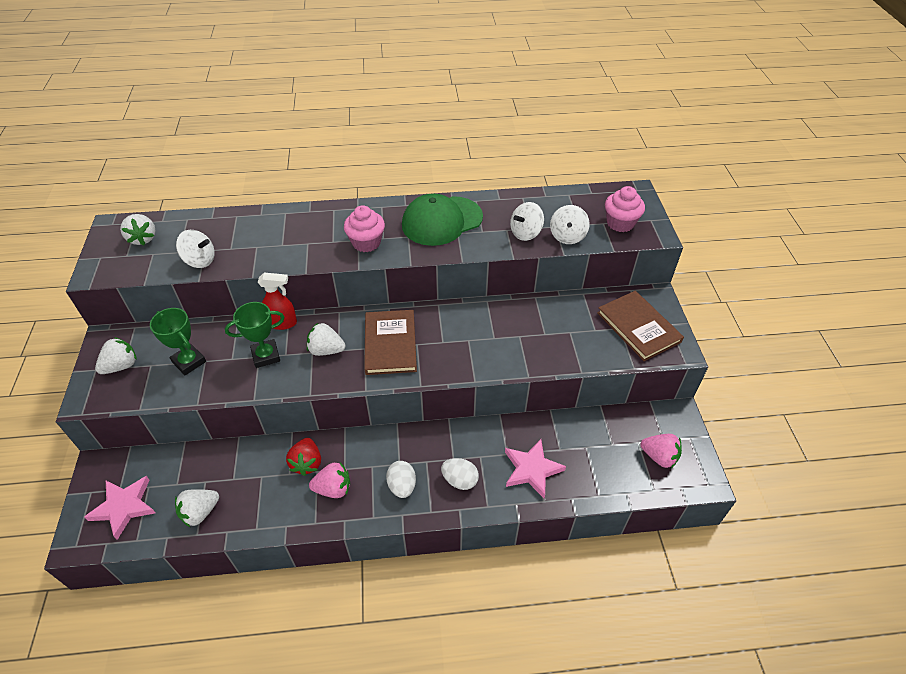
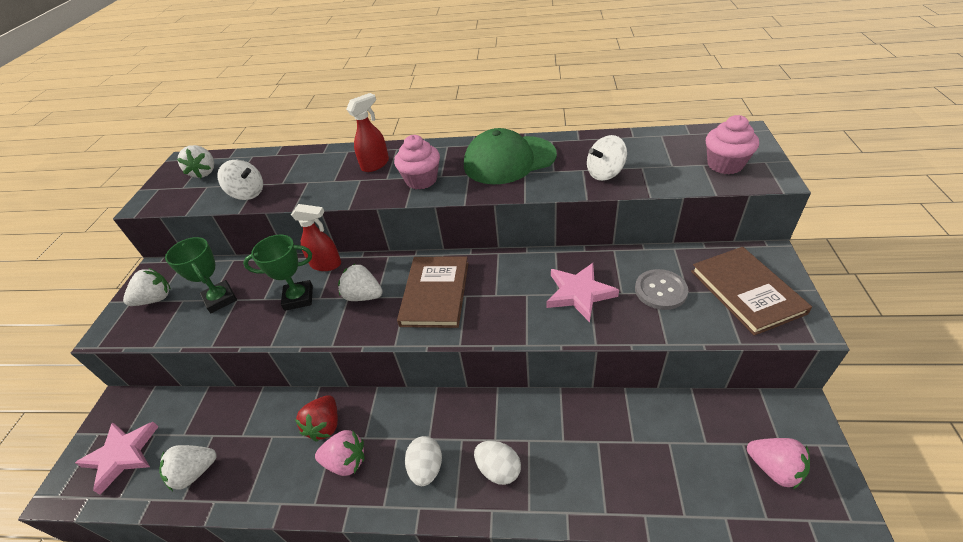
camera: 15 degrees right, 5 degrees down
pink star [505,439,566,498] -> pink star moved to [547,263,619,322]
white spinning top [550,205,590,244] -> none
none -> red spray bottle [346,93,389,172]
none -> grey button [635,269,688,310]

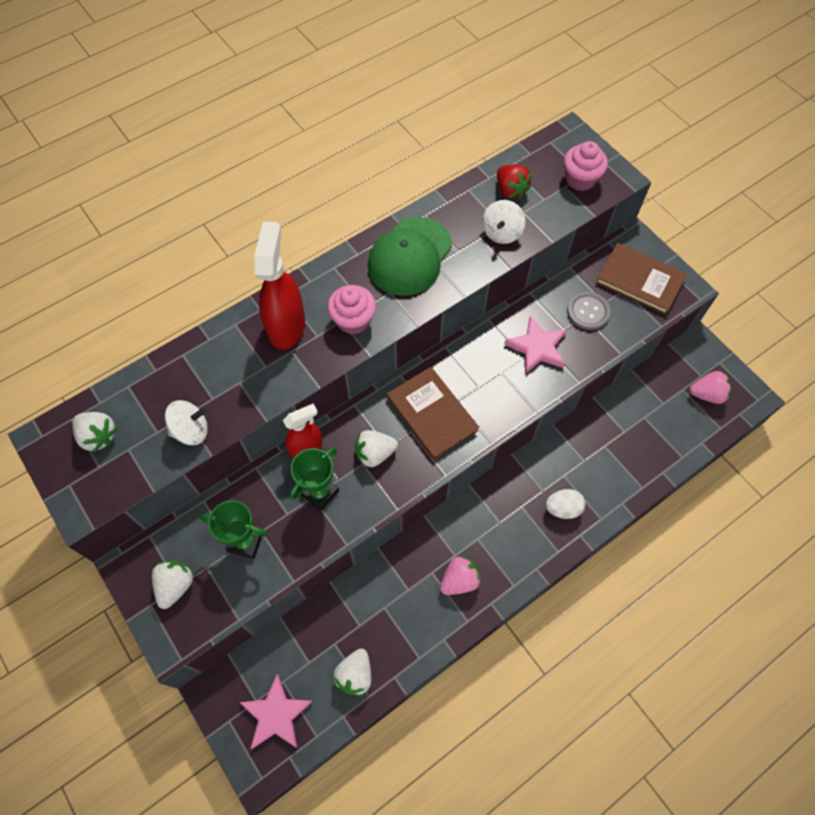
camera: 45 degrees left, 20 degrees up
red strawberry [295,395,338,442] -> red strawberry moved to [497,165,531,199]
red spray bottle [346,93,389,172] -> red spray bottle [254,221,305,350], size x1.61
white egg [405,436,442,486] -> none

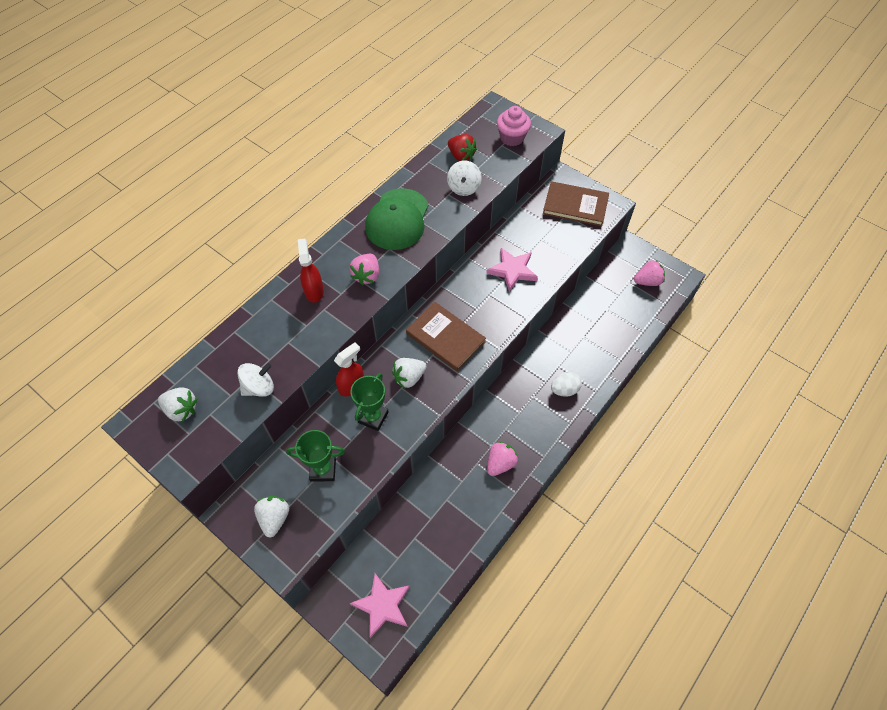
camera: 15 degrees left, 5 degrees down
red spray bottle [254,221,305,350] -> red spray bottle [298,238,324,303], size x0.62
pink cupcake [328,285,376,334] -> pink strawberry [349,254,379,285]
white strawberry [333,649,371,696] -> none
grey button [567,292,611,330] -> none

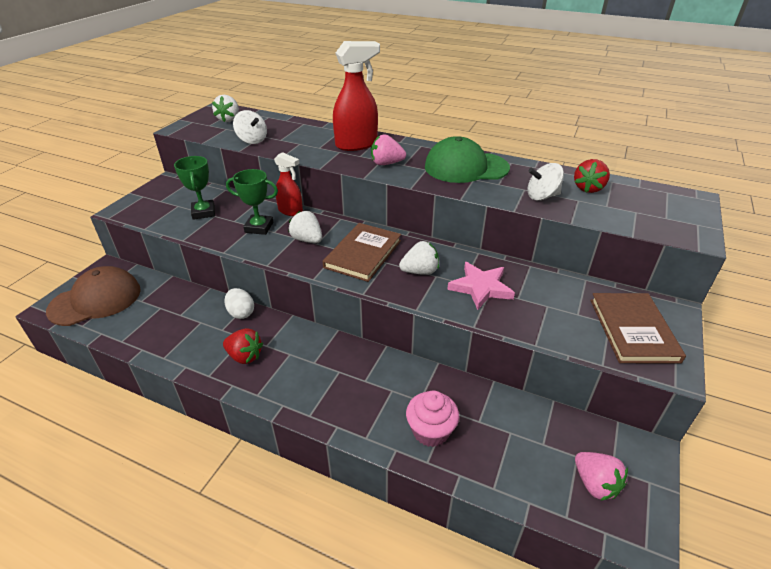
camera: 75 degrees right, 20 degrees down
white strawberry [254,496,289,538] -> white strawberry moved to [399,241,439,275]
red spray bottle [298,238,324,303] -> red spray bottle [333,41,380,151], size x1.61
pink star [350,573,410,638] -> brown cap [46,266,141,326]
pink strawberry [487,441,518,476] -> red strawberry [223,328,263,364]
pink cupcake [497,106,531,146] -> pink cupcake moved to [406,390,459,447]
white egg [551,372,582,397] -> white egg moved to [224,288,254,319]

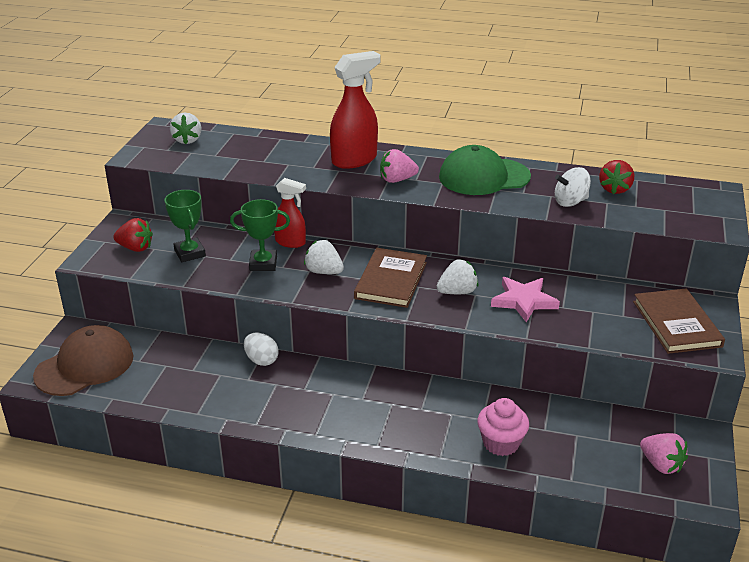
camera: 10 degrees left, 5 degrees down
red strawberry [223,328,263,364] -> red strawberry moved to [113,218,153,252]
white spinning top [233,110,267,144] -> none

